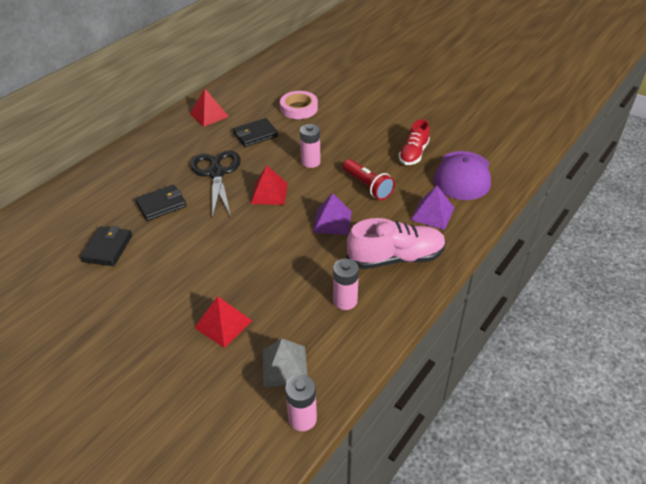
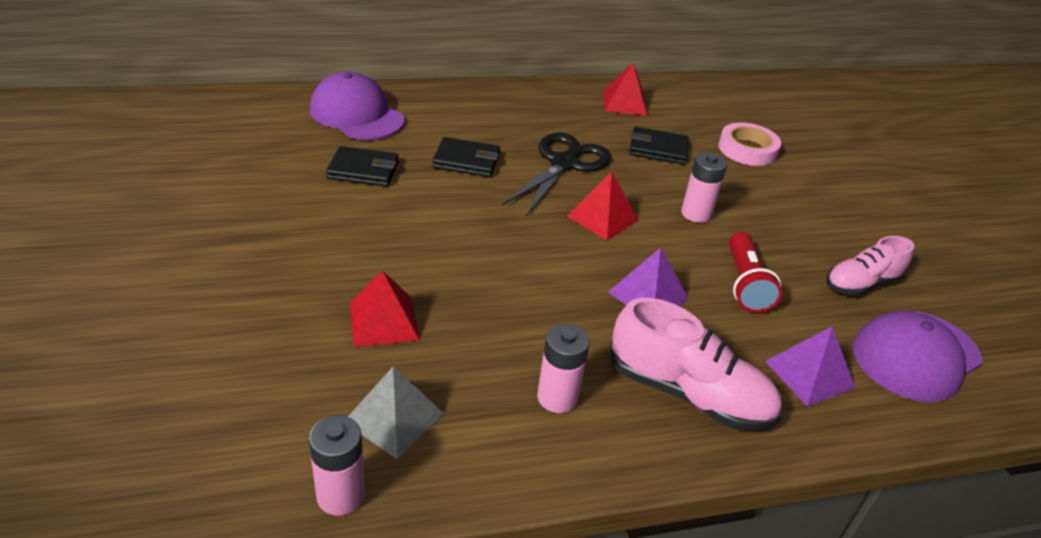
camera: 35 degrees right, 5 degrees down
black wallet [80,226,132,266] -> black wallet turned 45 degrees clockwise [326,146,399,187]
red shoe [399,119,430,165] -> pink shoe [826,236,914,296]
none -> purple cap [310,72,405,140]

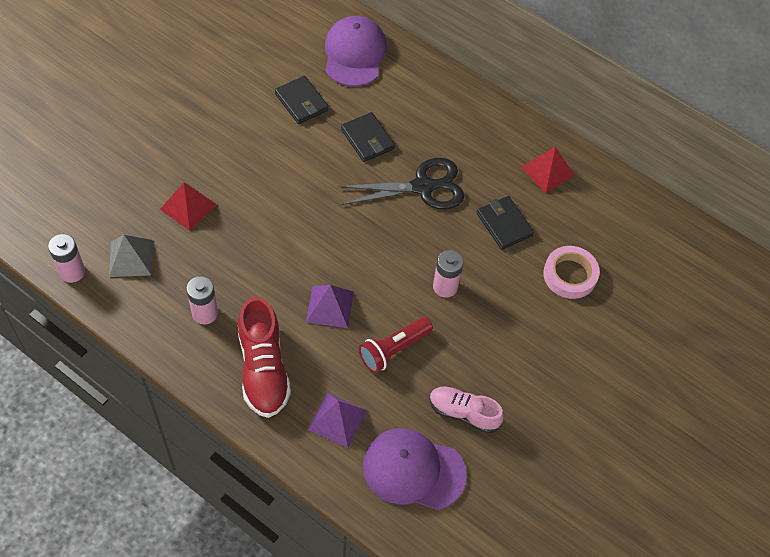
camera: 50 degrees right, 20 degrees up
red pyramid [567,172,639,241] -> none
pink shoe [610,298,782,431] -> red shoe [238,297,291,418]

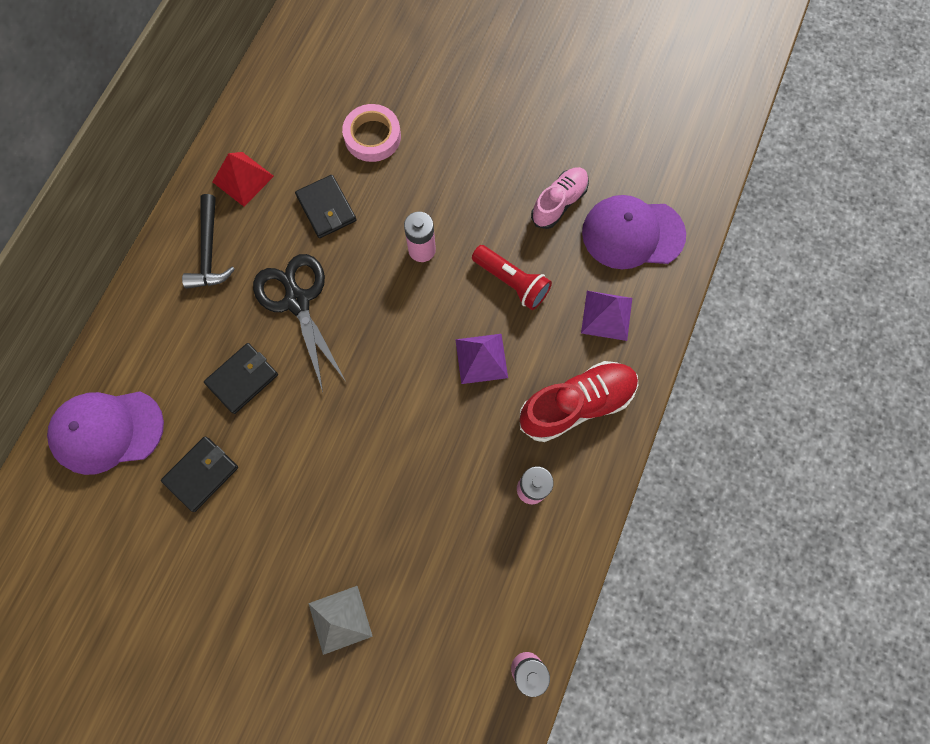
camera: 100 degrees left, 15 degrees up
grey pyramid [109,235,153,277] -> grey pyramid moved to [308,586,373,655]
red pyramid [160,183,217,231] -> none
purple cap [363,428,467,510] -> purple cap turned 90 degrees clockwise [582,195,686,269]
pink shoe [429,386,504,434] -> pink shoe turned 150 degrees counterclockwise [531,167,589,229]
black wallet [477,196,534,250] -> black wallet turned 75 degrees counterclockwise [295,175,356,238]
none -> black hammer [182,194,235,289]

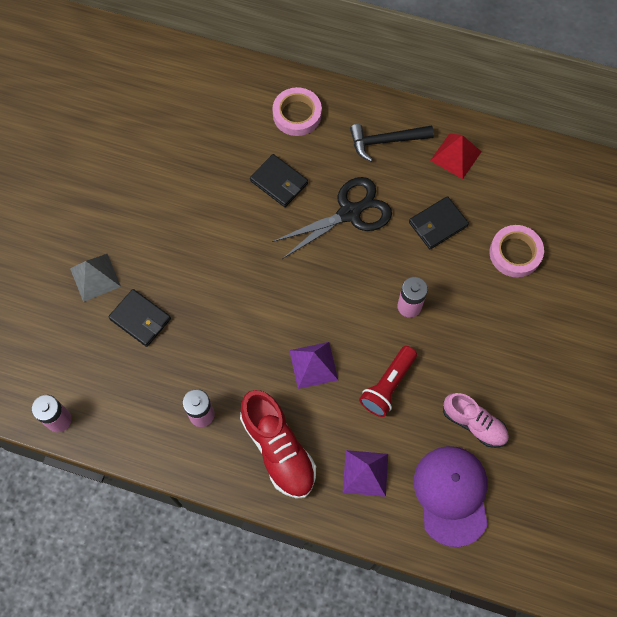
camera: 85 degrees right, 5 degrees down
purple cap [47,391,164,475] -> none
black wallet [161,436,238,512] -> black wallet moved to [108,289,171,347]
none -> pink tape [272,87,322,136]

